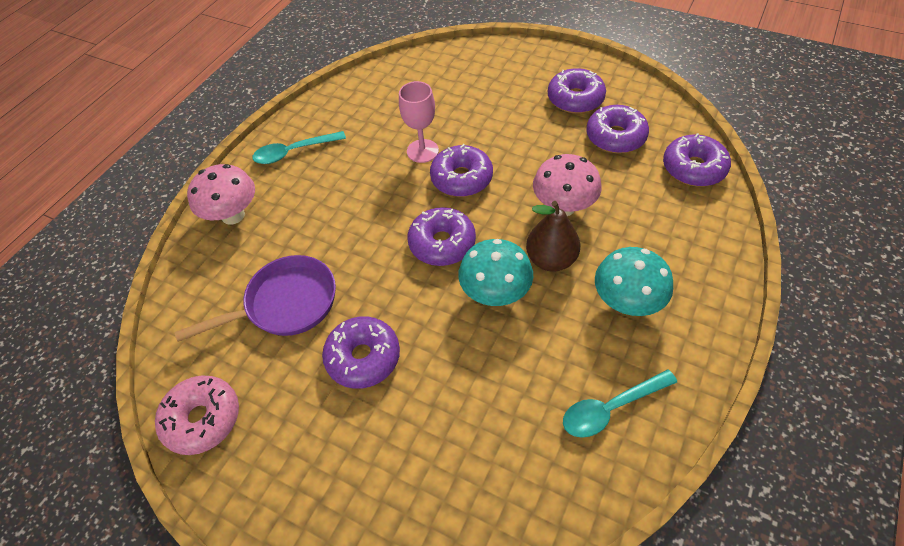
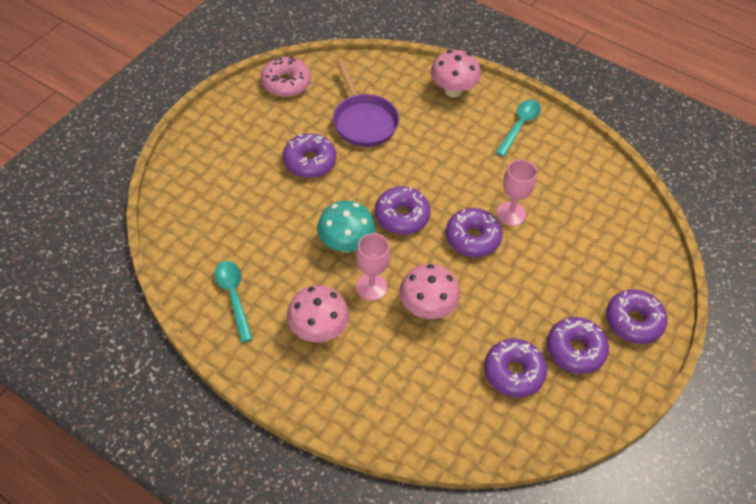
camera: 90 degrees right, 0 degrees up
turquoise spoon [252,131,346,164] -> turquoise spoon turned 45 degrees clockwise [495,100,541,157]
brown pear [526,201,581,272] -> pink goblet [356,233,390,301]
turquoise mushroom [595,247,673,316] -> pink mushroom [287,285,349,342]
purple donut [663,133,731,187] -> purple donut moved to [606,289,668,344]

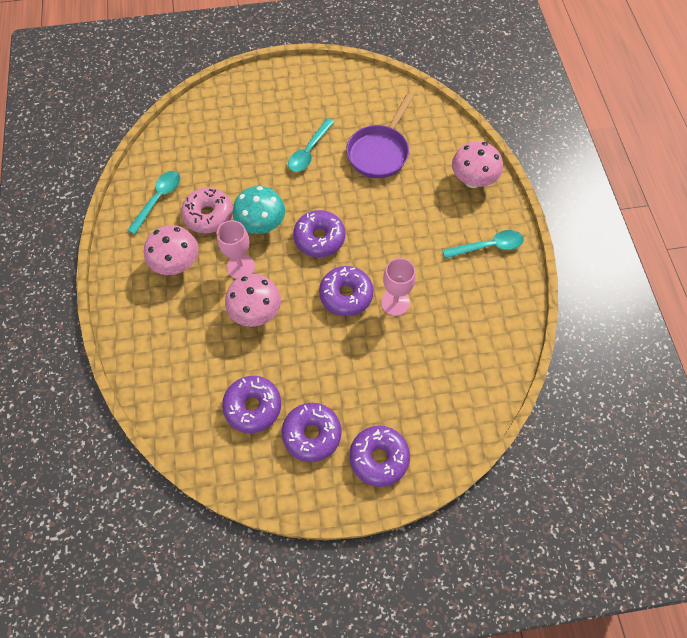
camera: 50 degrees right, 10 degrees up
pink donut [261,57,311,97] -> pink donut moved to [181,187,233,233]
purple donut [283,133,336,178] -> turquoise spoon [288,118,334,172]

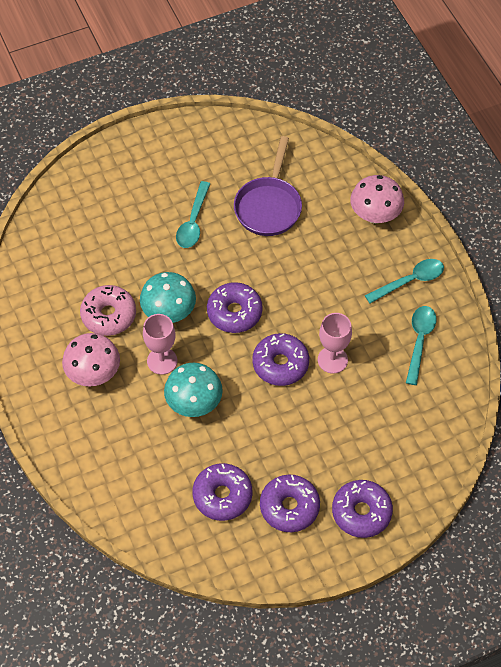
camera: 15 degrees left, 5 degrees down
turquoise spoon [127,171,180,234] -> turquoise spoon moved to [406,306,437,385]
pink mushroom [225,274,281,327] -> turquoise mushroom [164,363,223,417]

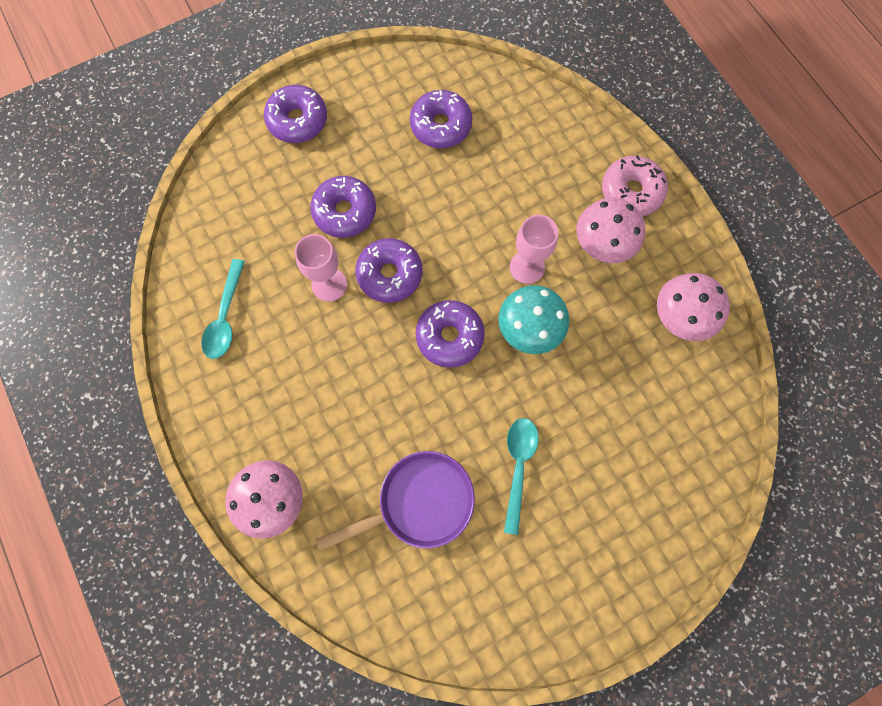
camera: 175 degrees right, 15 degrees up
pink donut [80,285,136,336] -> pink donut moved to [602,155,668,216]
turquoise mushroom [164,363,223,417] -> none
purple pan [234,136,302,236] -> purple pan turned 60 degrees clockwise [315,451,475,551]
purple donut [260,475,320,532] -> purple donut moved to [310,176,376,238]
turquoise spoon [365,259,444,303] -> none
none -> pink mushroom [657,273,730,341]

